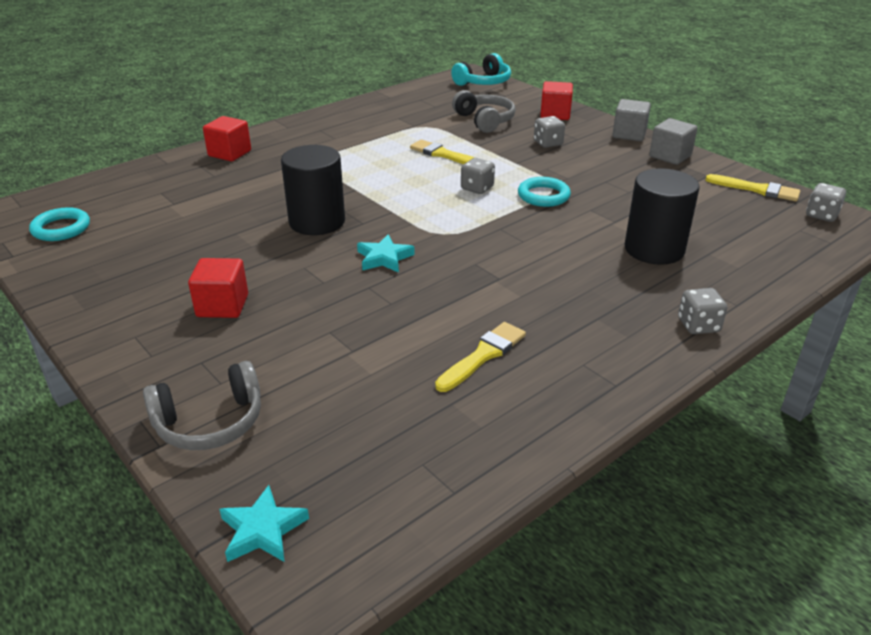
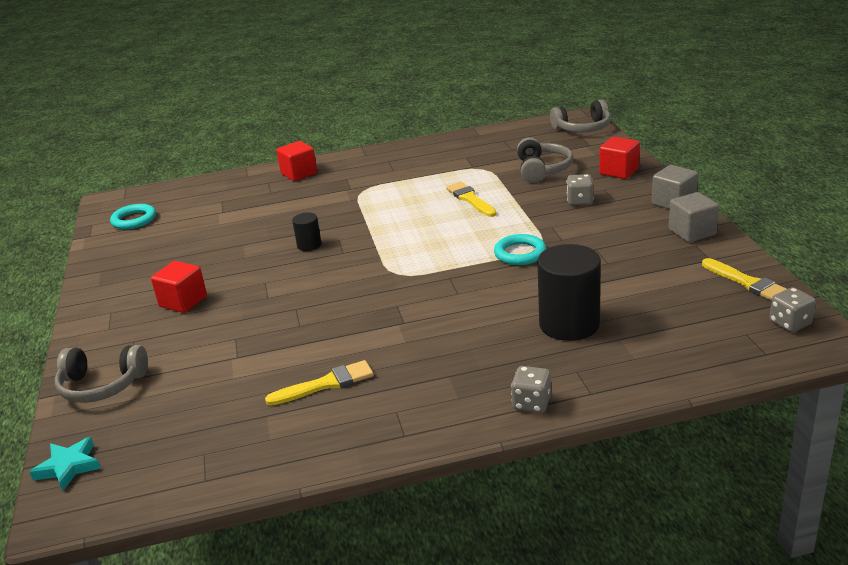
camera: 30 degrees right, 5 degrees down
black cylinder [281,145,345,235] -> black cylinder [292,212,321,251], size x0.50
turquoise star [357,234,414,273] -> none
turquoise headphones [451,53,511,86] -> grey headphones [550,99,611,132]
grey dice [461,158,495,194] -> none

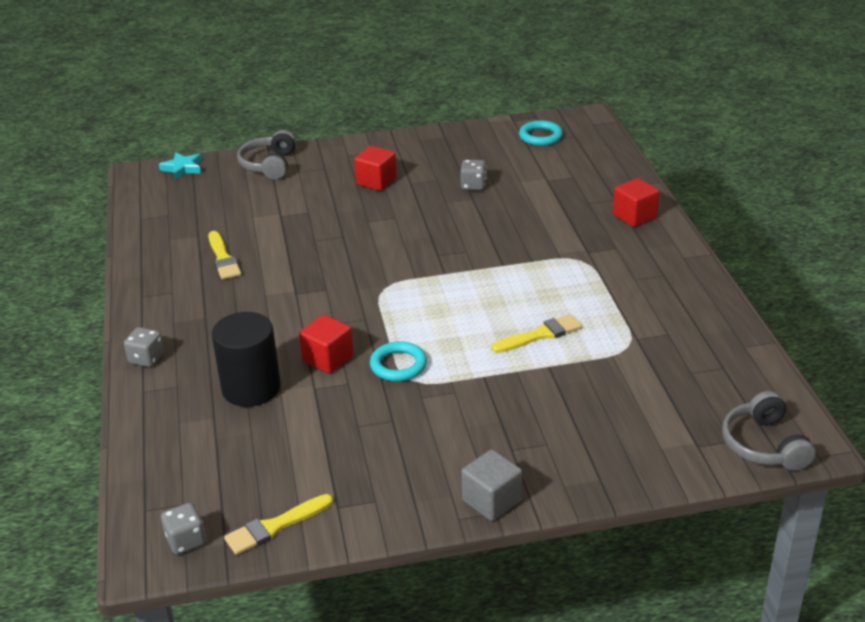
camera: 90 degrees right, 5 degrees up
black cylinder [292,212,321,251] -> none
grey headphones [517,137,573,182] -> none
grey dice [567,174,593,205] -> grey dice moved to [460,160,486,190]
red cube [599,137,640,179] -> red cube moved to [299,315,353,374]
grey cube [668,192,719,243] -> none

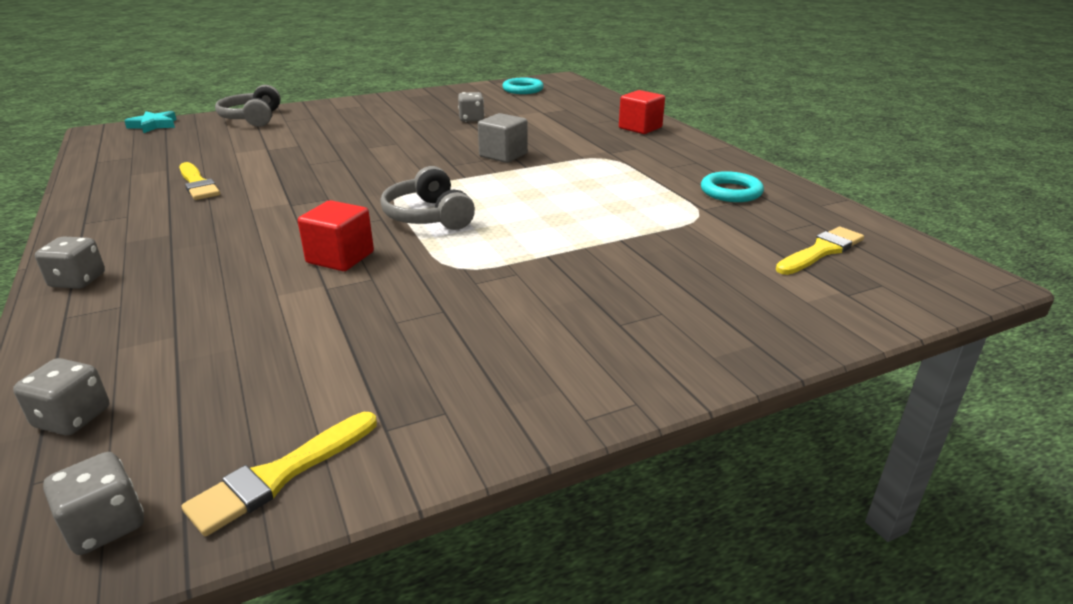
camera: 15 degrees left, 5 degrees down
black cylinder [212,312,281,407] -> none
red cube [354,146,397,191] -> none
turquoise ring [370,341,427,382] -> turquoise ring moved to [701,171,764,202]
grey cube [461,449,522,521] -> grey cube moved to [478,113,528,163]
yellow brush [491,314,582,353] -> yellow brush moved to [776,226,864,275]
grey headphones [722,391,816,471] -> grey headphones moved to [380,166,475,230]
none -> grey dice [13,358,109,435]

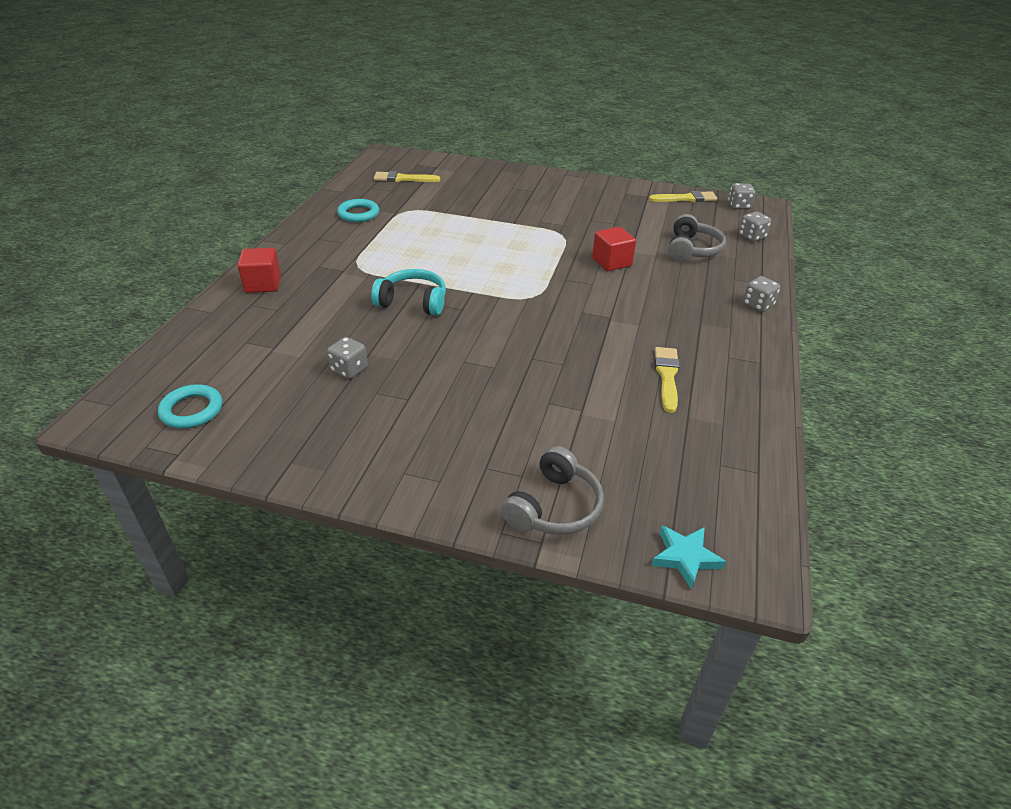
camera: 140 degrees left, 10 degrees up
grey headphones [380,166,475,230] -> grey headphones moved to [668,214,726,262]
grey cube [478,113,528,163] -> turquoise headphones [371,269,446,316]

